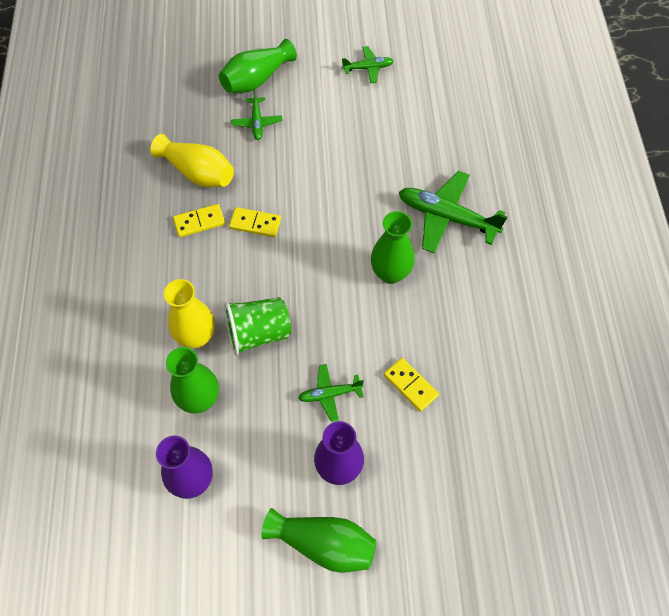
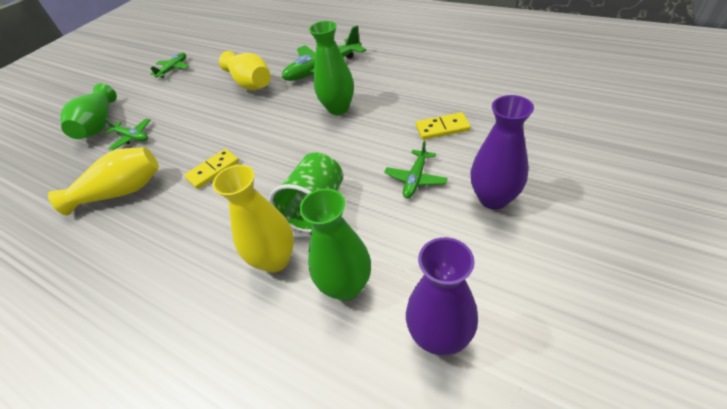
camera: 50 degrees left, 15 degrees down
yellow domino [173,204,225,237] -> none
green vase [261,508,377,573] -> none
none -> yellow vase [219,51,271,90]

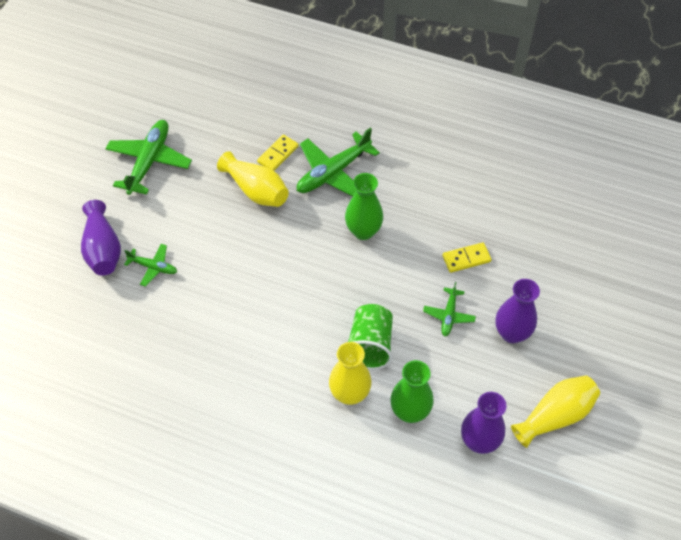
camera: 15 degrees left, 10 degrees up
yellow vase [48,147,159,216] -> yellow vase moved to [511,375,600,448]
green vase [60,84,117,139] -> purple vase [81,200,121,276]
green plane [150,53,189,78] -> green plane [106,120,192,195], size x1.86
yellow domino [184,149,239,189] -> yellow domino moved to [257,135,299,171]

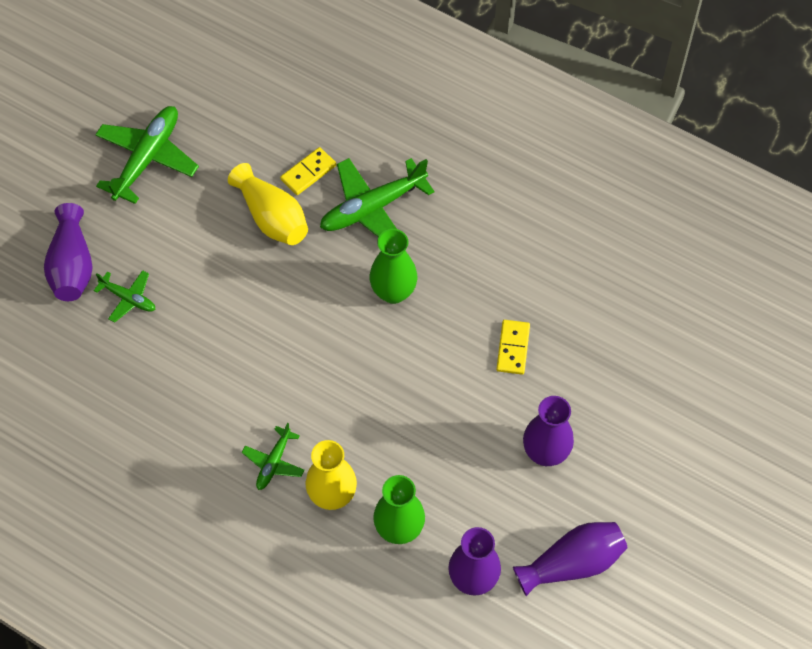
camera: 10 degrees right, 5 degrees up
green cup [348,304,393,370] -> none
green plane [423,282,476,336] -> green plane moved to [242,423,304,490]
yellow domino [442,242,491,273] -> yellow domino turned 75 degrees counterclockwise [496,320,530,375]
yellow vase [511,375,600,448] -> purple vase [513,522,628,596]

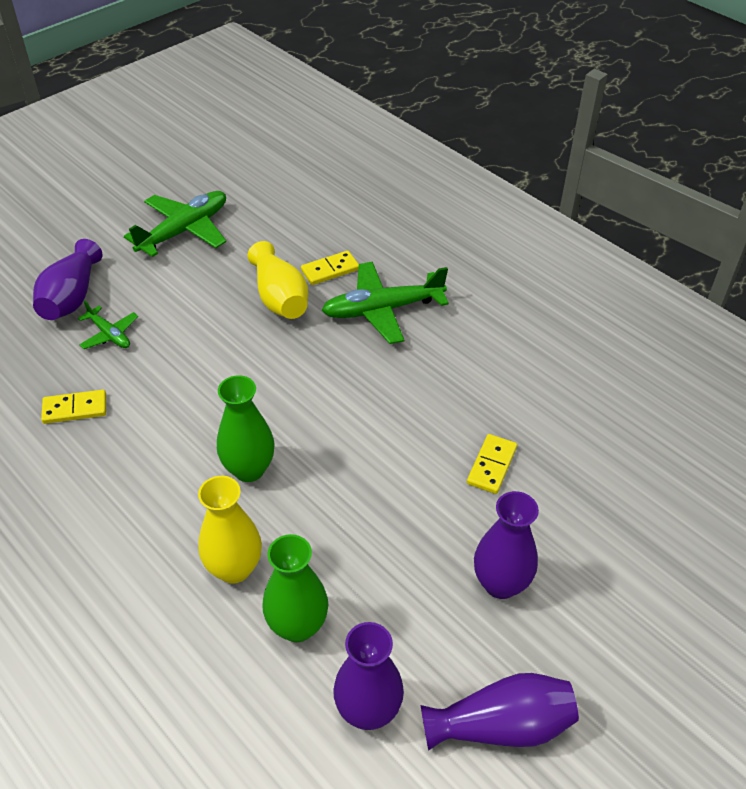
camera: 15 degrees right, 15 degrees down
green plane [242,423,304,490] -> none
green vase [369,229,417,304] -> green vase moved to [217,375,275,482]
none -> yellow domino [41,390,106,424]

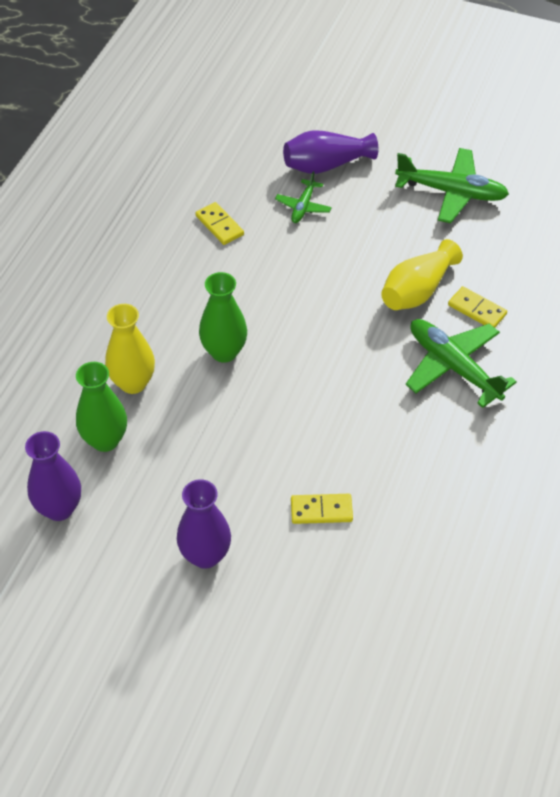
camera: 65 degrees right, 5 degrees up
purple vase [421,673,579,751] -> none

